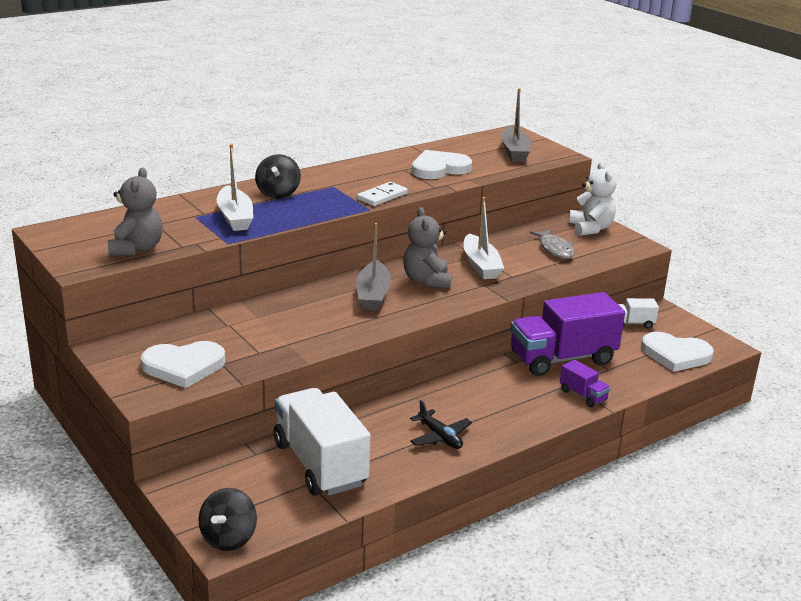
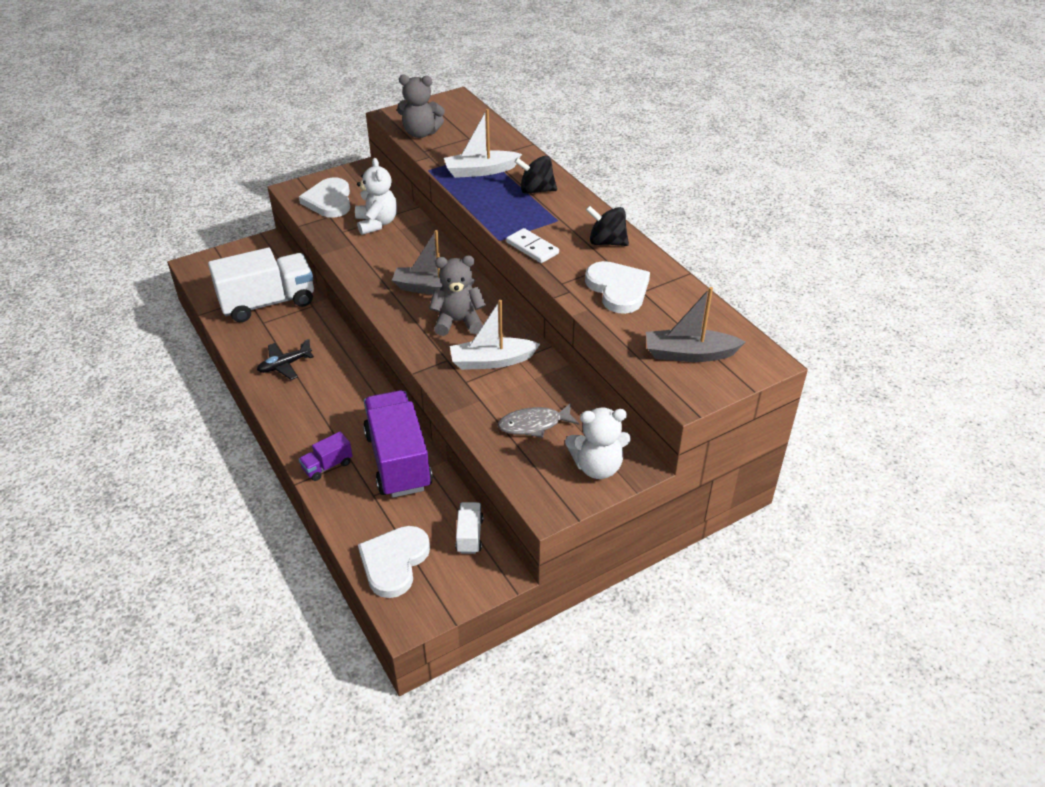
camera: 95 degrees right, 15 degrees up
black spinning top [198,488,257,551] -> black spinning top moved to [586,206,629,246]
none -> white teddy bear [355,158,397,235]

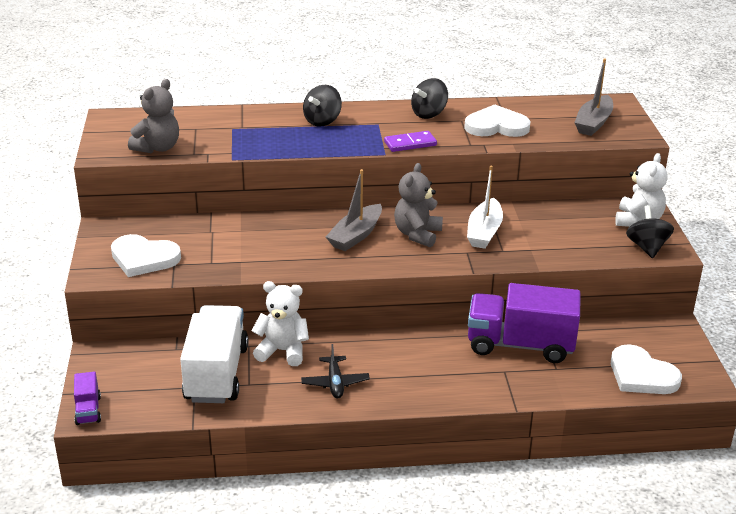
camera: 65 degrees left, 10 degrees down
purple truck [299,432,353,481] -> purple truck moved to [74,371,101,425]
white teddy bear [355,158,397,235] -> white teddy bear moved to [252,281,309,366]
white boat [444,109,522,178] -> none
white truck [455,502,483,554] -> none
grey fish [498,403,579,438] -> none
white domino [506,228,559,263] -> purple domino [384,131,437,152]
none -> black spinning top [626,205,674,258]

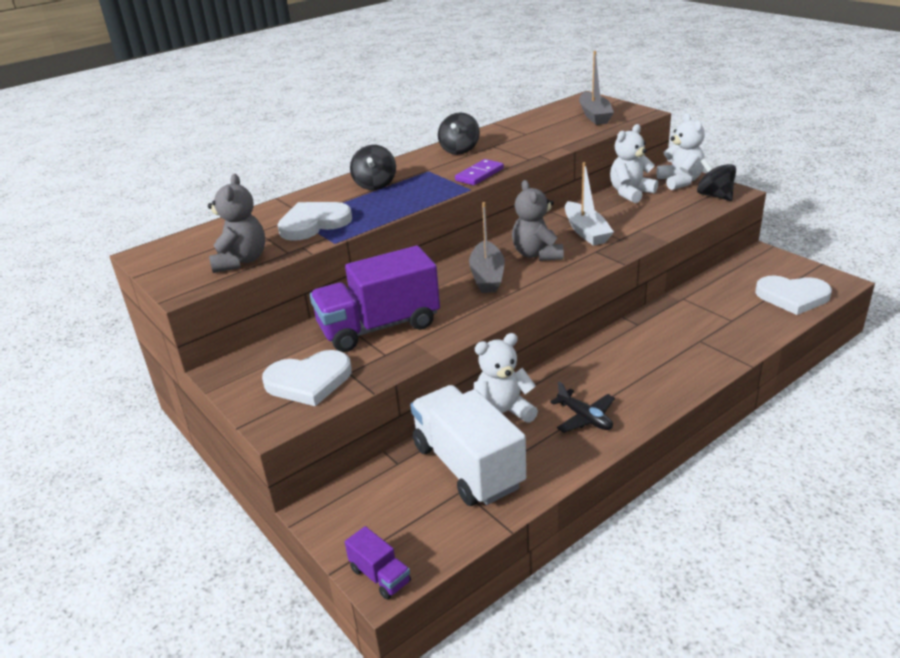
camera: 30 degrees left, 0 degrees up
white heart [464,105,531,137] -> white heart moved to [278,202,352,241]
purple truck [468,283,581,363] -> purple truck moved to [310,246,440,352]
none -> white teddy bear [610,124,658,203]

